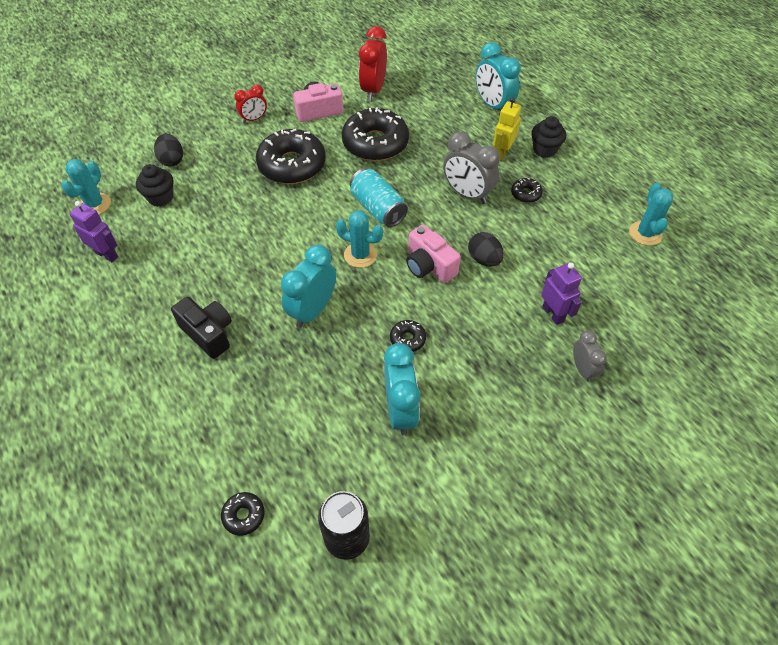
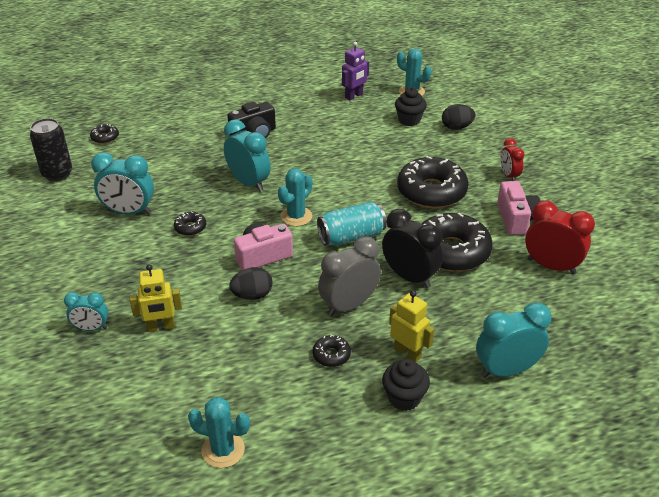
camera: 105 degrees right, 15 degrees down
purple robot [541,263,582,325] -> yellow robot [129,264,182,332]
grey clock [573,330,607,382] -> turquoise clock [64,292,108,331]
none -> black clock [382,209,443,288]

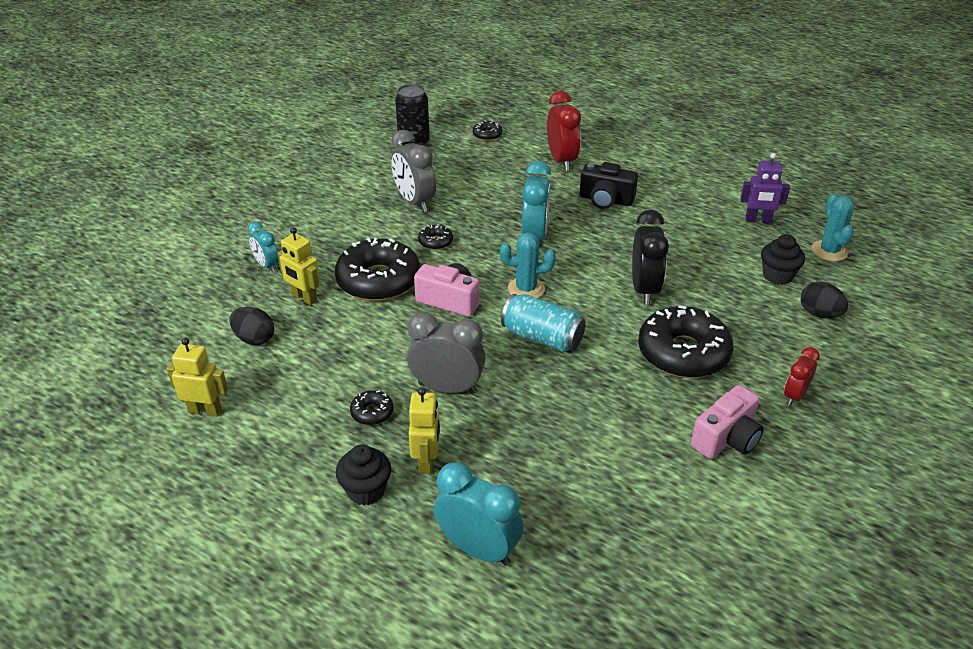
camera: 50 degrees right, 0 degrees up
turquoise clock [91,152,154,215] -> grey clock [391,130,436,212]
turquoise cactus [188,397,250,468] -> yellow robot [167,338,228,417]
black egg [229,267,273,300] -> black egg moved to [229,307,274,345]
black clock [382,209,443,288] -> black clock moved to [632,209,669,305]
black donut [422,213,493,272] -> black donut moved to [335,237,420,301]
red clock [525,201,595,274] -> red clock moved to [547,91,581,171]

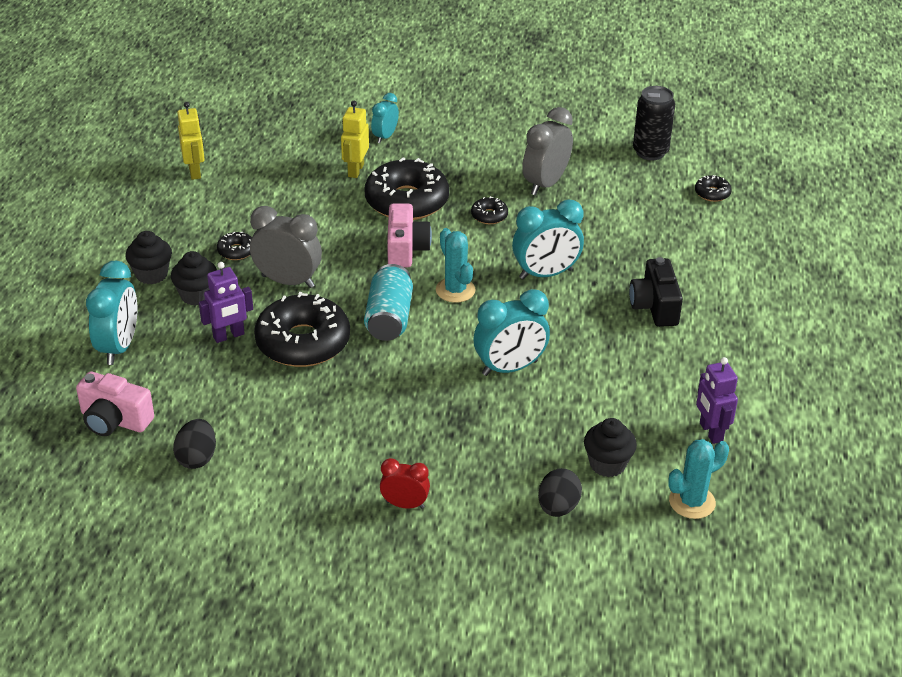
camera: 65 degrees right, 0 degrees up
black egg [229,307,274,345] -> black egg moved to [173,419,216,469]
grey clock [407,312,485,394] -> grey clock turned 60 degrees counterclockwise [250,206,322,288]
yellow robot [409,388,440,474] -> black cupcake [171,251,217,306]
red clock [547,91,581,171] -> none
black clock [632,209,669,305] -> turquoise clock [474,289,550,376]
black donut [638,305,733,378] -> black donut moved to [254,292,350,367]
pink camera [691,385,764,459] -> pink camera moved to [76,371,154,436]
none -> purple robot [199,262,253,343]

